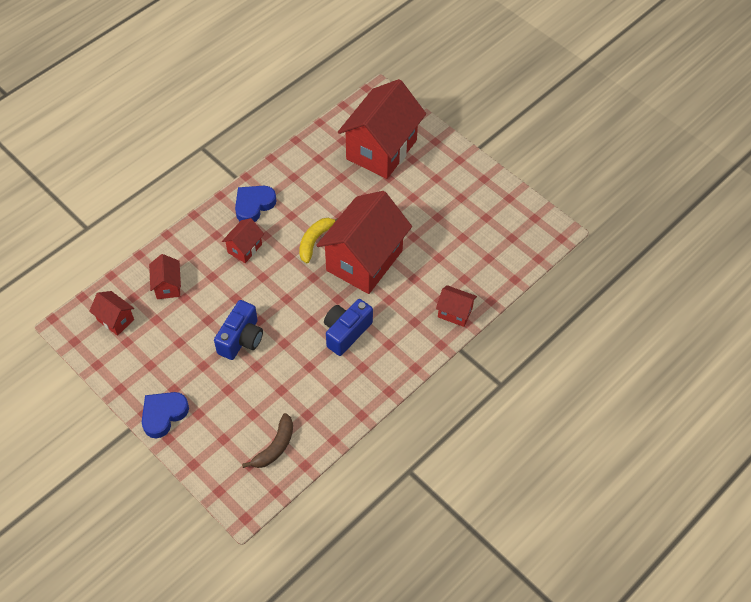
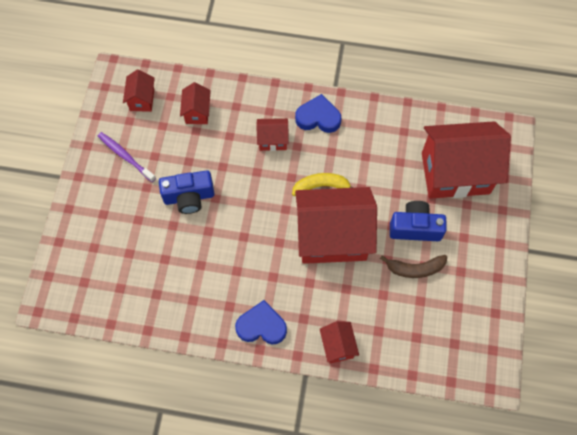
camera: 55 degrees right, 10 degrees up
blue heart [142,392,189,438] -> blue heart moved to [235,300,287,345]
red house [149,254,181,299] -> red house turned 45 degrees counterclockwise [180,82,211,124]
brown banana [242,413,293,468] -> brown banana moved to [380,255,447,278]
blue camera [324,299,373,356] -> blue camera moved to [390,201,447,241]
none -> purple toothbrush [98,132,156,182]

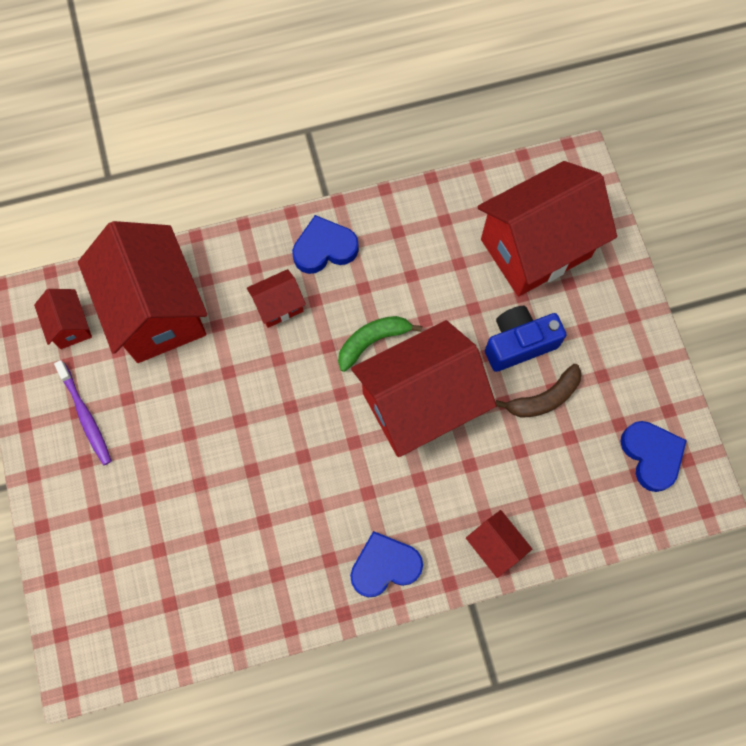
camera: 25 degrees left, 5 degrees up
purple toothbrush [98,132,156,182] -> purple toothbrush turned 135 degrees counterclockwise [54,360,112,465]
blue camera [159,170,214,214] -> none
red house [180,82,211,124] -> red house [78,221,207,363], size x2.24
yellow banana [292,173,353,196] -> green banana [338,316,423,372]
none -> blue heart [620,421,687,492]

